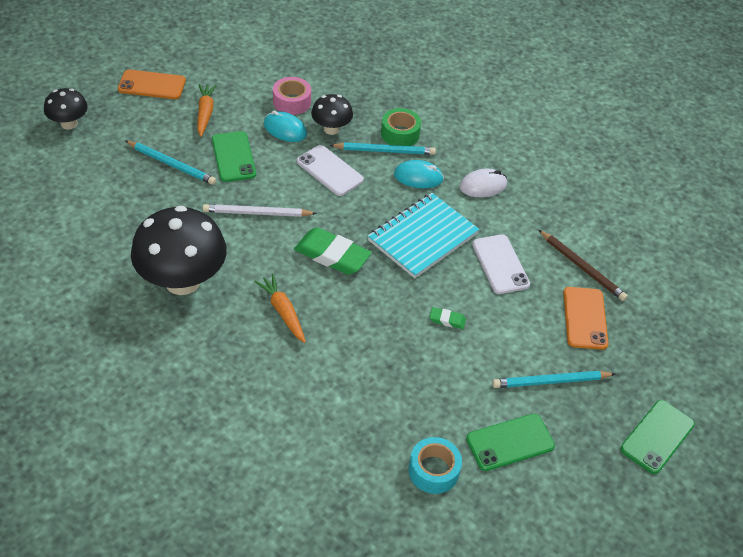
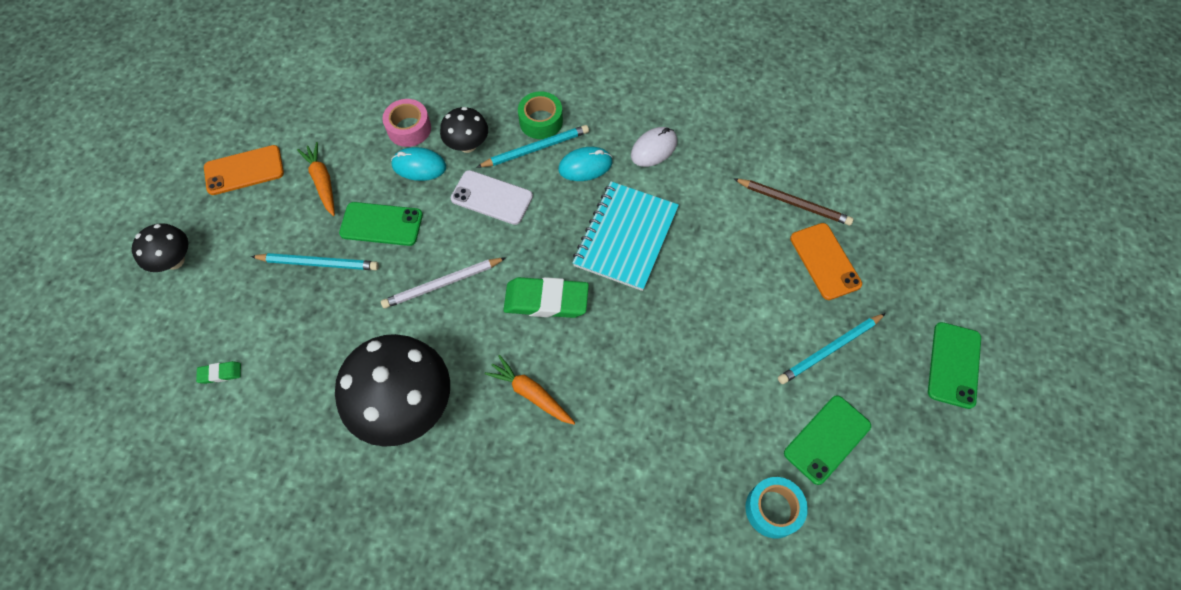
camera: 20 degrees left, 15 degrees up
green phone [212,131,256,182] -> green phone turned 45 degrees counterclockwise [339,202,423,246]
green eraser [430,307,466,329] -> green eraser moved to [196,361,241,384]
white phone [472,234,530,294] -> none

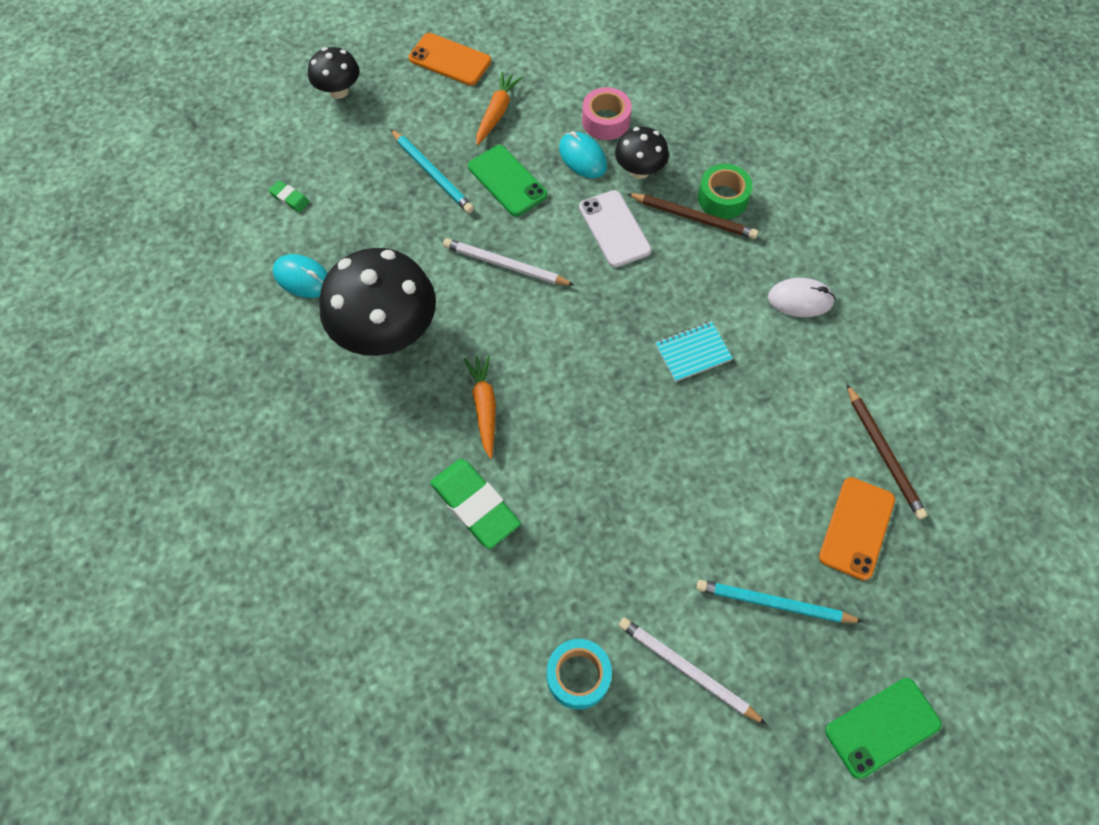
camera: 45 degrees right, 0 degrees up
turquoise pencil [477,125,589,167] -> brown pencil [627,193,758,239]
green eraser [503,277,589,318] -> green eraser moved to [430,459,521,549]
turquoise mouse [558,147,613,181] -> turquoise mouse moved to [273,254,328,298]
turquoise notebook [572,181,679,291] -> turquoise notebook [655,321,733,382], size x0.54
green phone [784,395,871,485] -> white pencil [619,618,767,725]

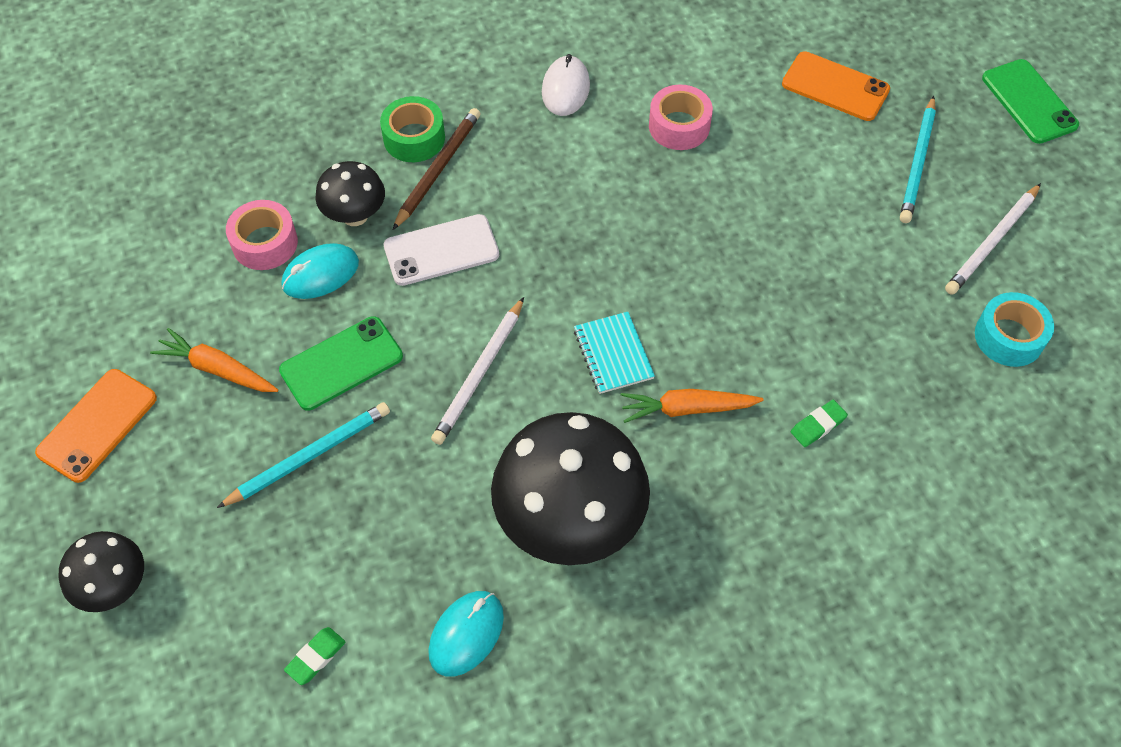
camera: 85 degrees left, 5 degrees down
green eraser [430,459,521,549] -> green eraser [791,400,848,447], size x0.46
turquoise notebook [655,321,733,382] -> turquoise notebook moved to [574,312,655,394]
brown pencil [846,384,928,519] -> none
none -> pink tape [649,84,713,150]

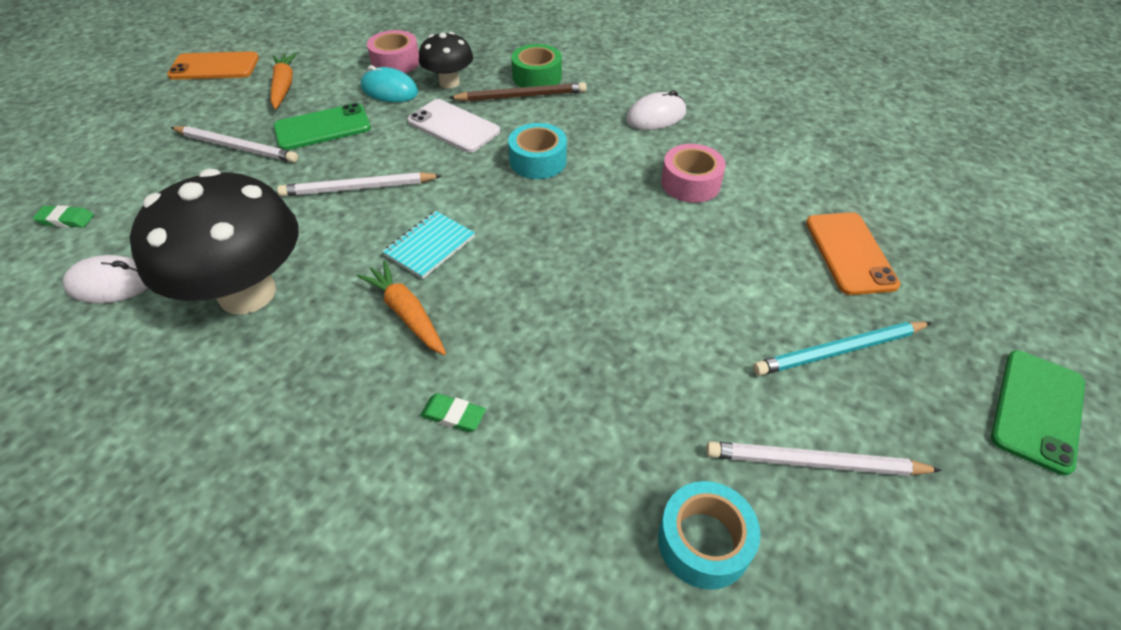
camera: 55 degrees right, 10 degrees down
black mushroom [59,531,144,612] -> none
turquoise pencil [217,402,390,508] -> white pencil [170,126,298,163]
green phone [279,316,403,411] -> green phone turned 45 degrees counterclockwise [274,103,371,150]
turquoise mouse [428,591,504,677] -> white mouse [63,255,148,303]
none -> turquoise tape [508,123,567,179]

